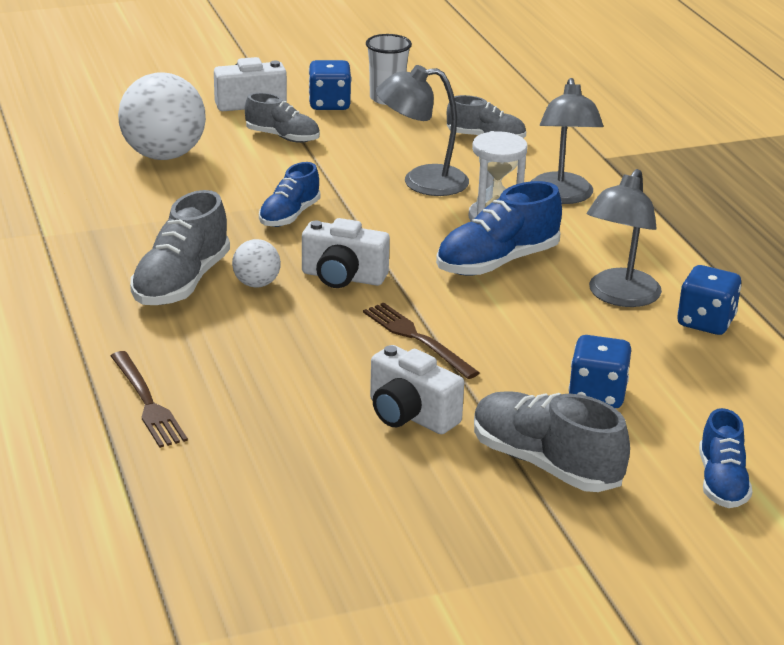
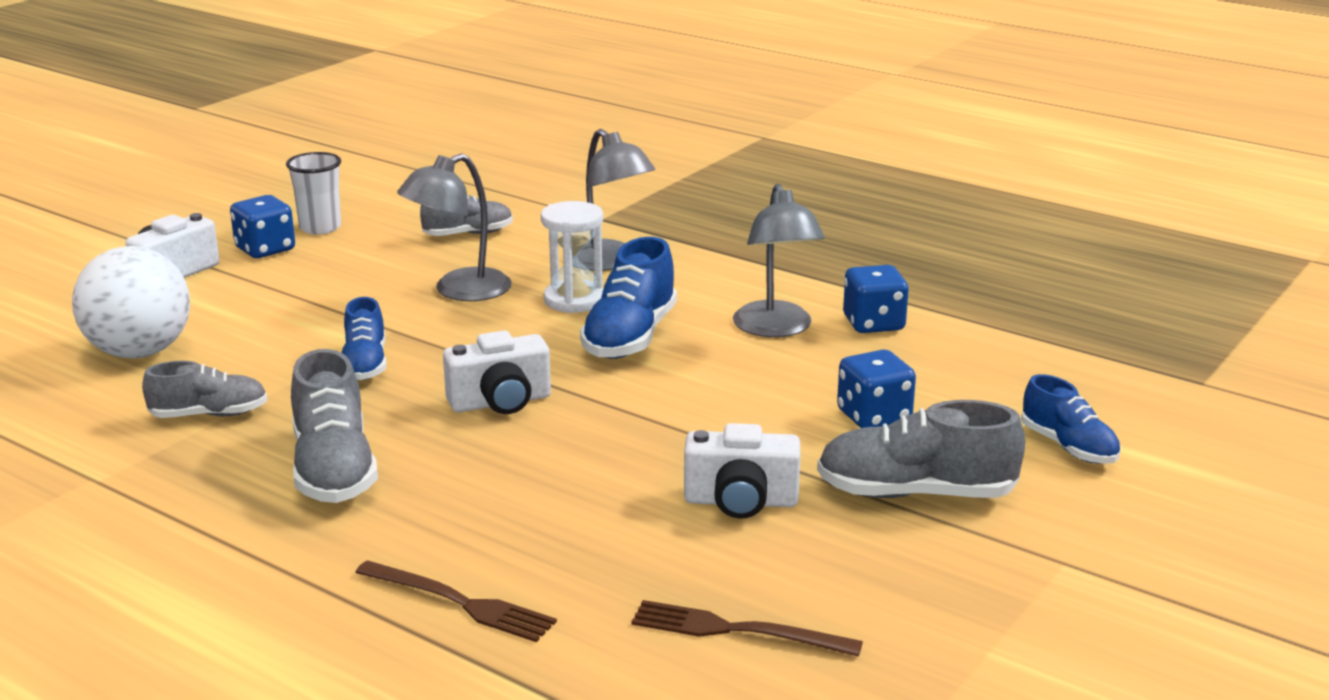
camera: 35 degrees left, 5 degrees down
white ball [232,239,281,288] -> none
grey shoe [245,92,320,143] -> grey shoe moved to [142,361,268,418]
brown fork [363,303,480,379] -> brown fork moved to [632,600,863,657]

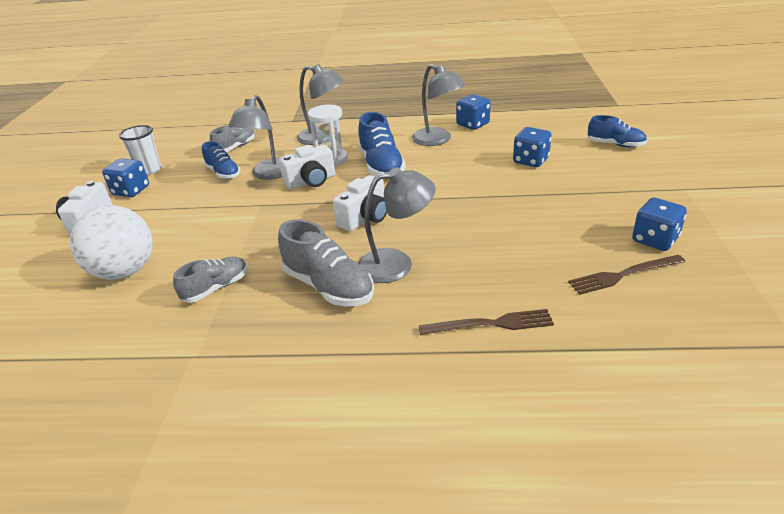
camera: 30 degrees left, 10 degrees up
blue shoe [341,297,387,380] -> blue shoe moved to [202,141,240,179]
white camera [684,423,800,519] -> white camera moved to [279,145,335,190]
grey shoe [817,400,1025,498] -> none
none -> grey lamp [358,167,436,283]
none -> blue dice [632,198,687,251]

